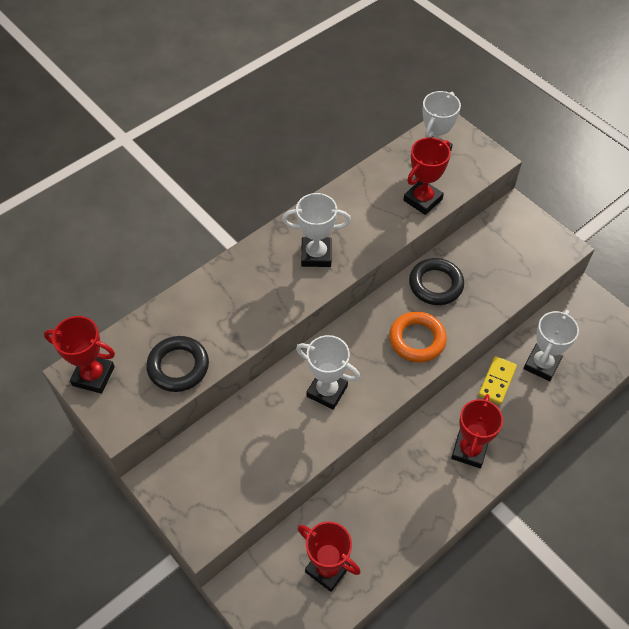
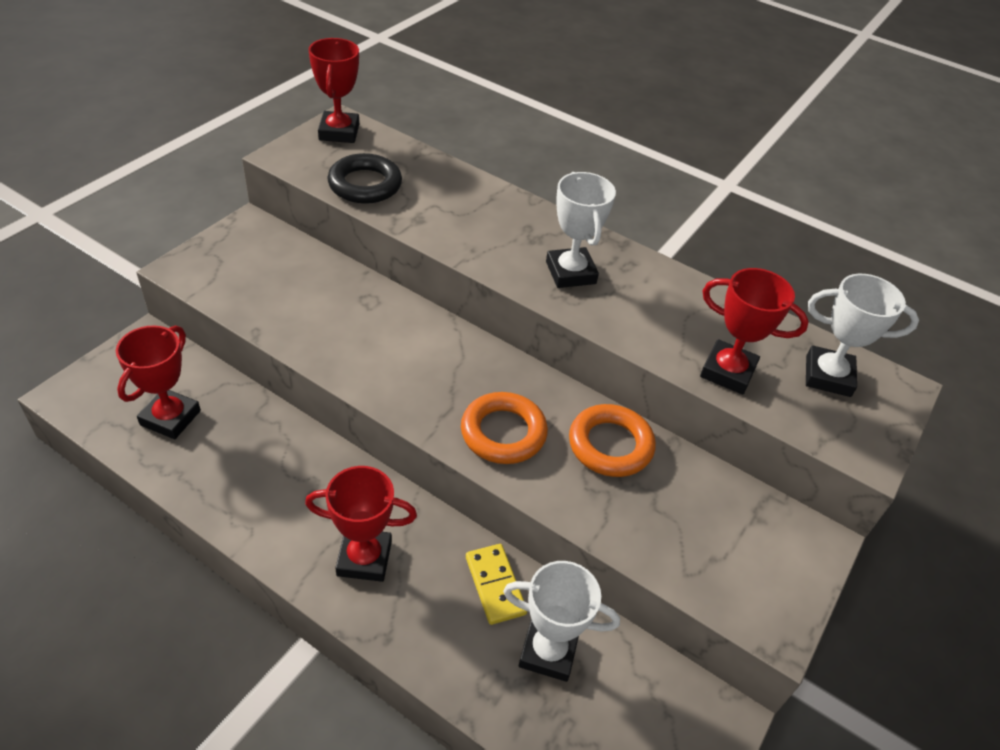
camera: 70 degrees right, 10 degrees down
white trophy [296,335,360,410] -> none
black ring [409,258,464,305] -> orange ring [569,404,656,477]
yellow domino [478,356,517,405] -> yellow domino turned 60 degrees clockwise [466,544,527,625]

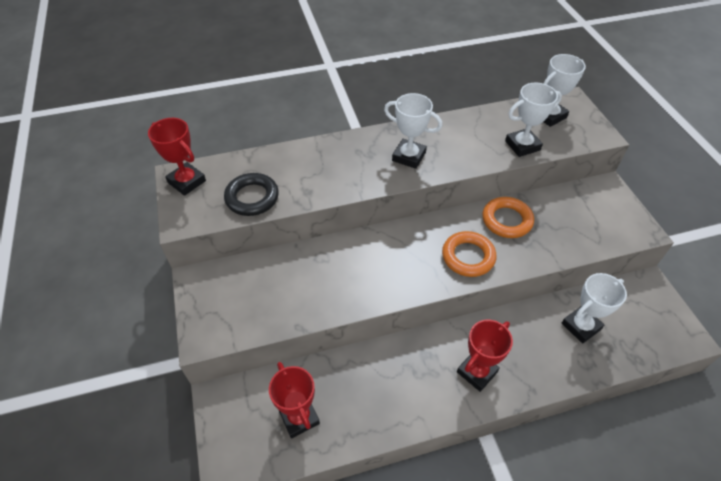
camera: 45 degrees left, 5 degrees up
yellow domino [466,544,527,625] -> none
red trophy [700,268,809,395] -> white trophy [505,83,562,157]

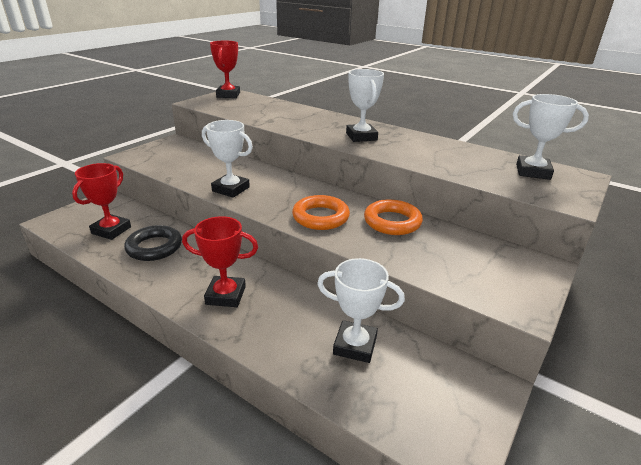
camera: 50 degrees right, 20 degrees down
black ring [224,173,279,216] -> black ring moved to [124,225,182,261]
white trophy [505,83,562,157] -> white trophy moved to [202,120,253,198]

